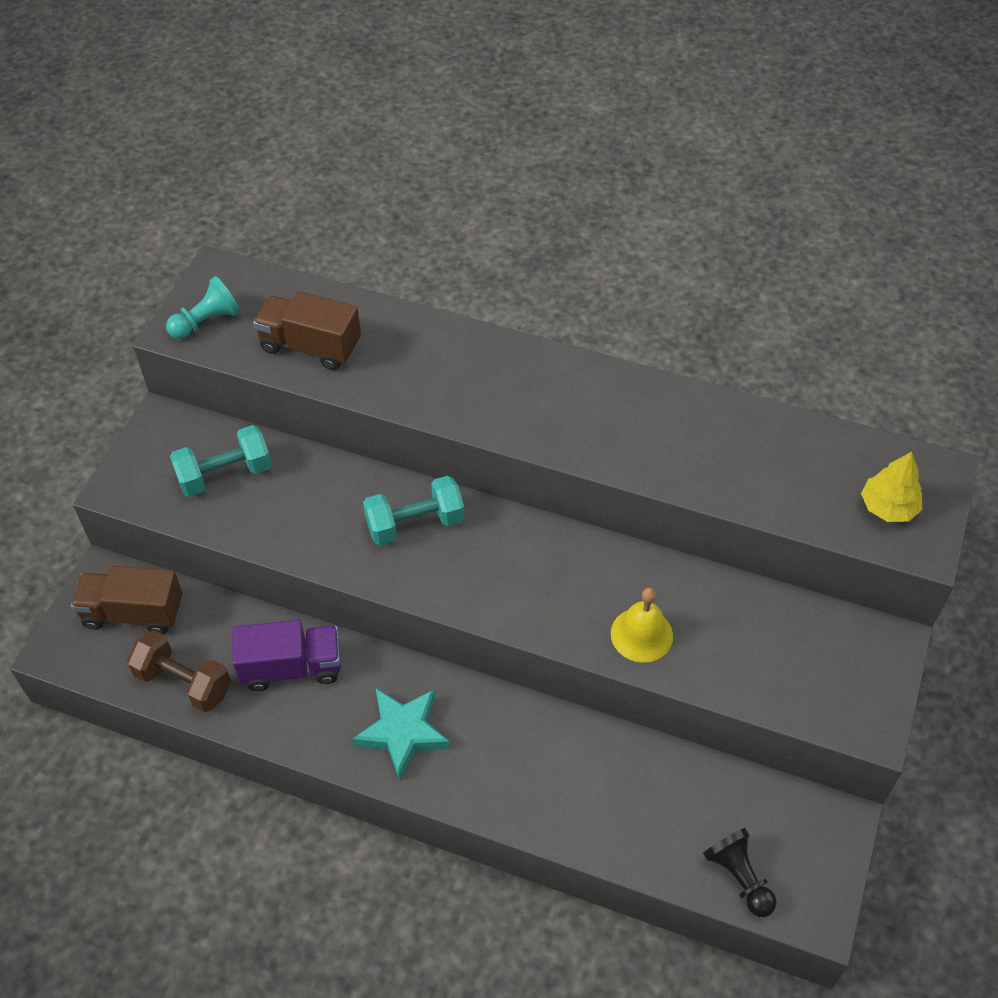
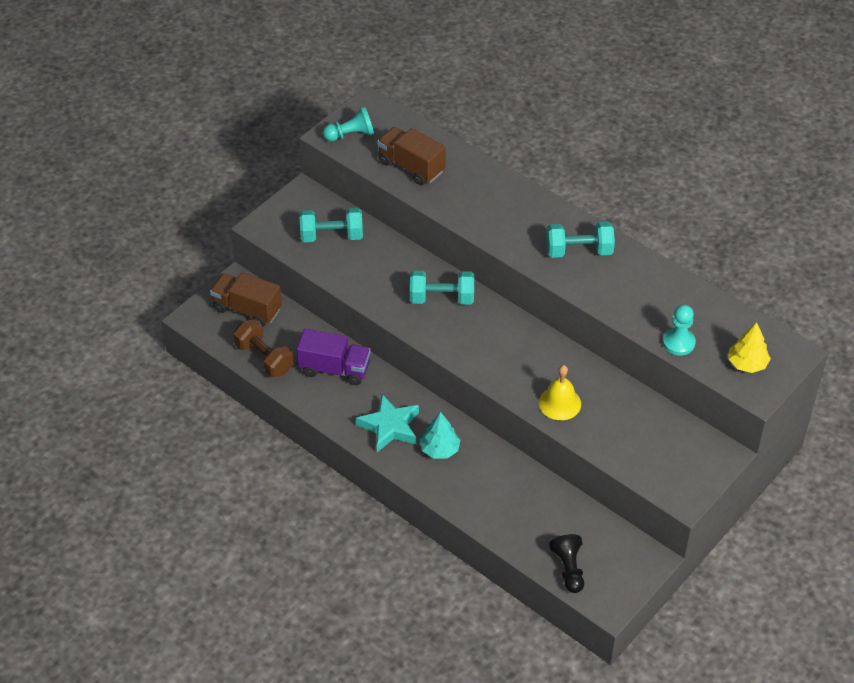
camera: 20 degrees right, 5 degrees down
none -> turquoise tree [420,412,460,459]
none -> turquoise dumbbell [546,222,615,258]
none -> turquoise pawn [663,305,696,356]

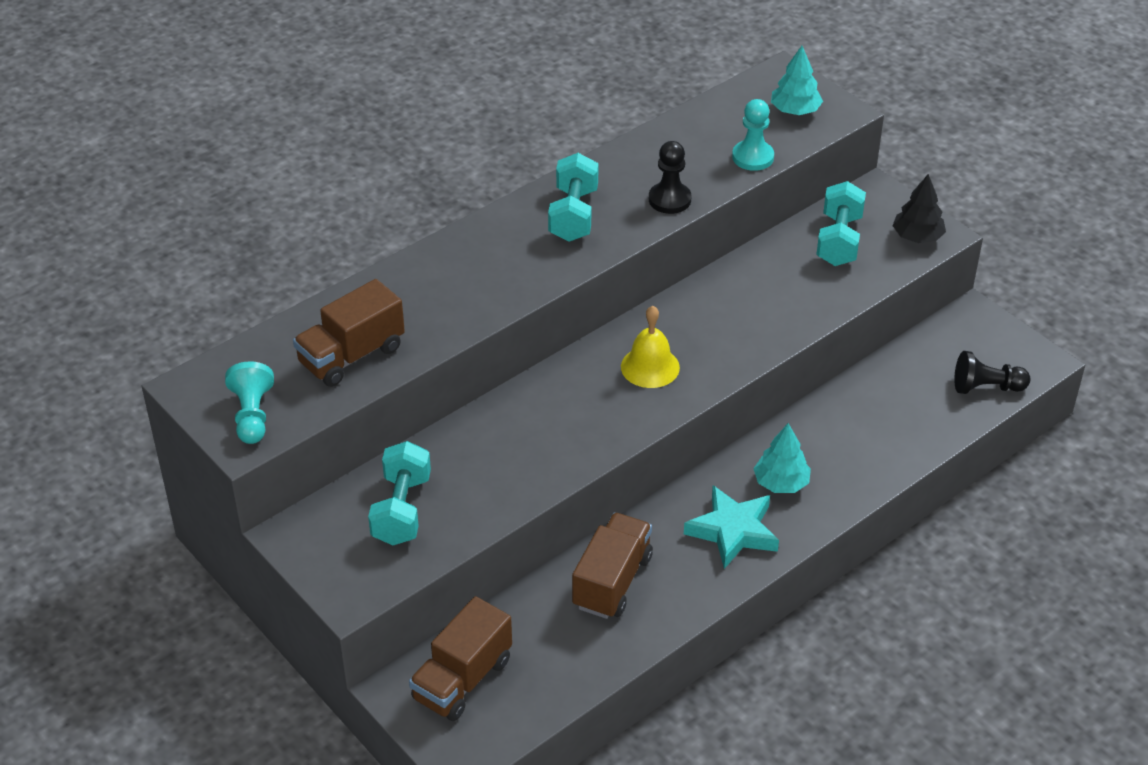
camera: 80 degrees left, 5 degrees down
brown dumbbell [233,319,293,377] -> none
purple truck [297,328,371,385] -> brown truck [572,513,653,619]
turquoise dumbbell [410,271,474,305] -> turquoise dumbbell moved to [816,181,866,266]
yellow bell [539,365,581,420] -> yellow bell moved to [621,306,680,388]
yellow tree [729,322,771,373] -> turquoise tree [771,46,823,115]
none -> black pawn [649,141,691,214]
none -> black tree [892,174,946,243]

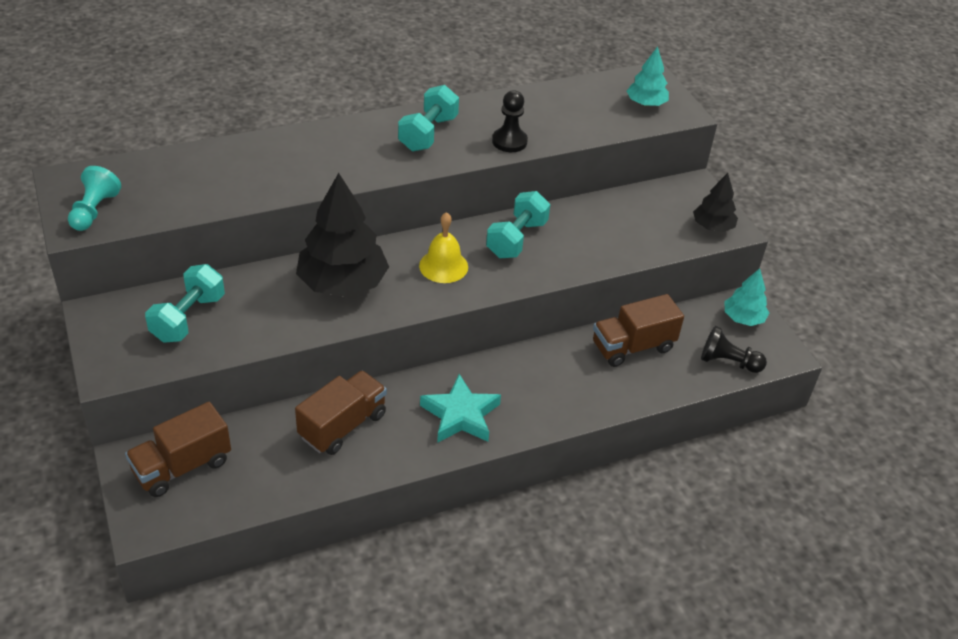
camera: 15 degrees right, 0 degrees up
brown truck [293,279,405,387] -> brown truck moved to [593,294,684,367]
turquoise pawn [732,99,774,171] -> none
turquoise tree [753,423,811,493] -> turquoise tree moved to [725,268,769,326]
turquoise dumbbell [816,181,866,266] -> turquoise dumbbell moved to [486,191,550,258]
none -> black tree [296,173,389,297]

